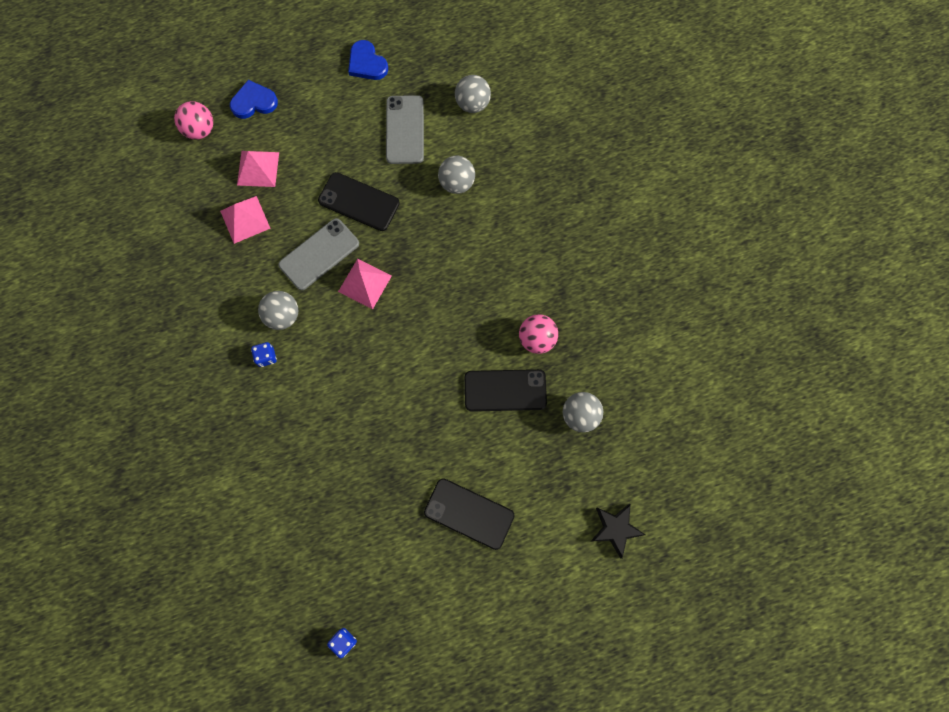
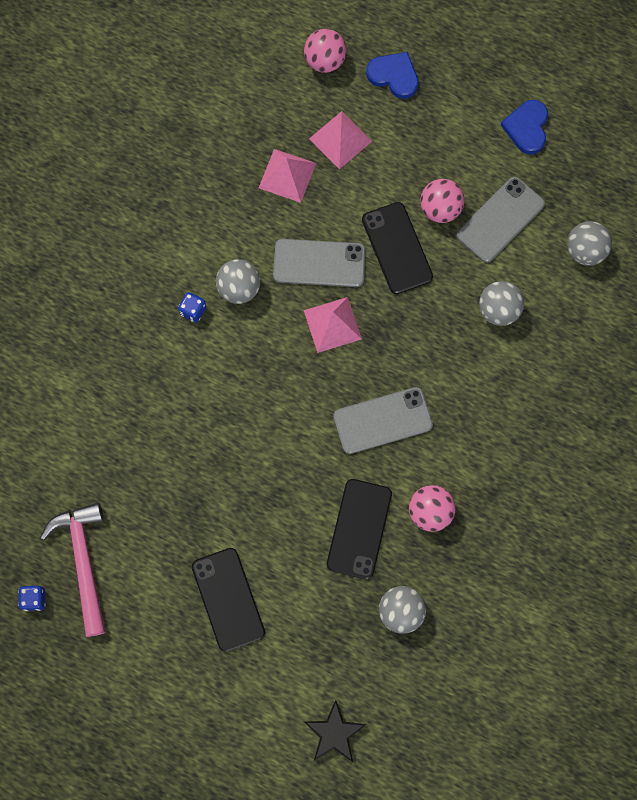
camera: 45 degrees right, 0 degrees up
black phone [465,369,547,412] -> black phone turned 60 degrees clockwise [327,479,392,580]
none -> pink hammer [40,503,106,637]
none -> grey phone [333,387,433,454]
none -> pink ball [420,179,464,223]

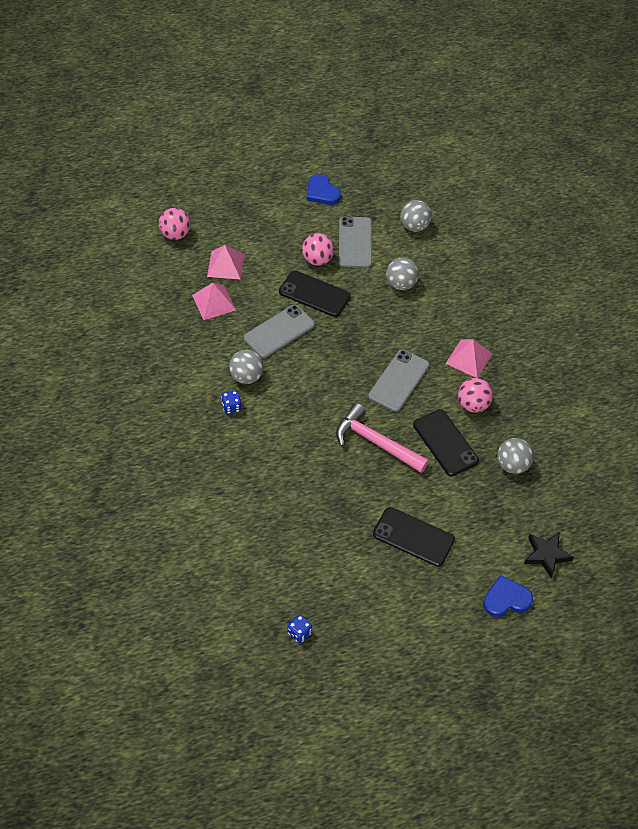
camera: 45 degrees left, 20 degrees down
pink hammer [40,503,106,637] -> pink hammer moved to [336,403,429,473]
pink pyramid [304,297,362,353] -> pink pyramid moved to [446,339,492,378]
blue heart [366,52,419,99] -> blue heart moved to [483,575,533,617]

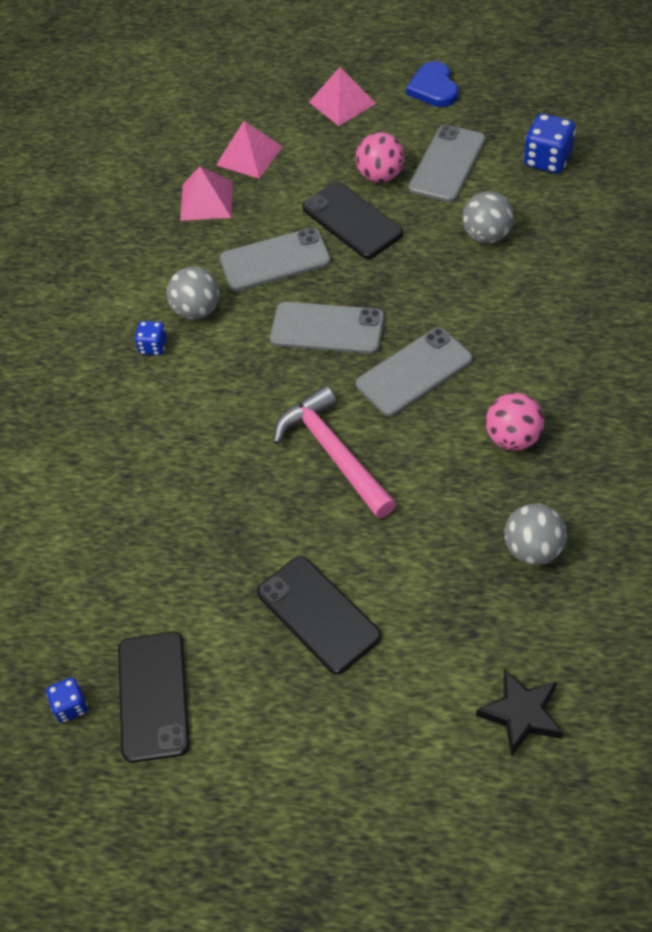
camera: 30 degrees right, 0 degrees up
pink ball [159,208,191,240] -> none
grey ball [400,200,432,232] -> blue dice [524,114,576,173]
black phone [413,409,479,476] -> black phone moved to [118,632,190,763]
pink pyramid [446,339,492,378] -> pink pyramid moved to [309,67,376,126]
blue heart [483,575,533,617] -> none
none -> grey phone [270,302,384,354]

